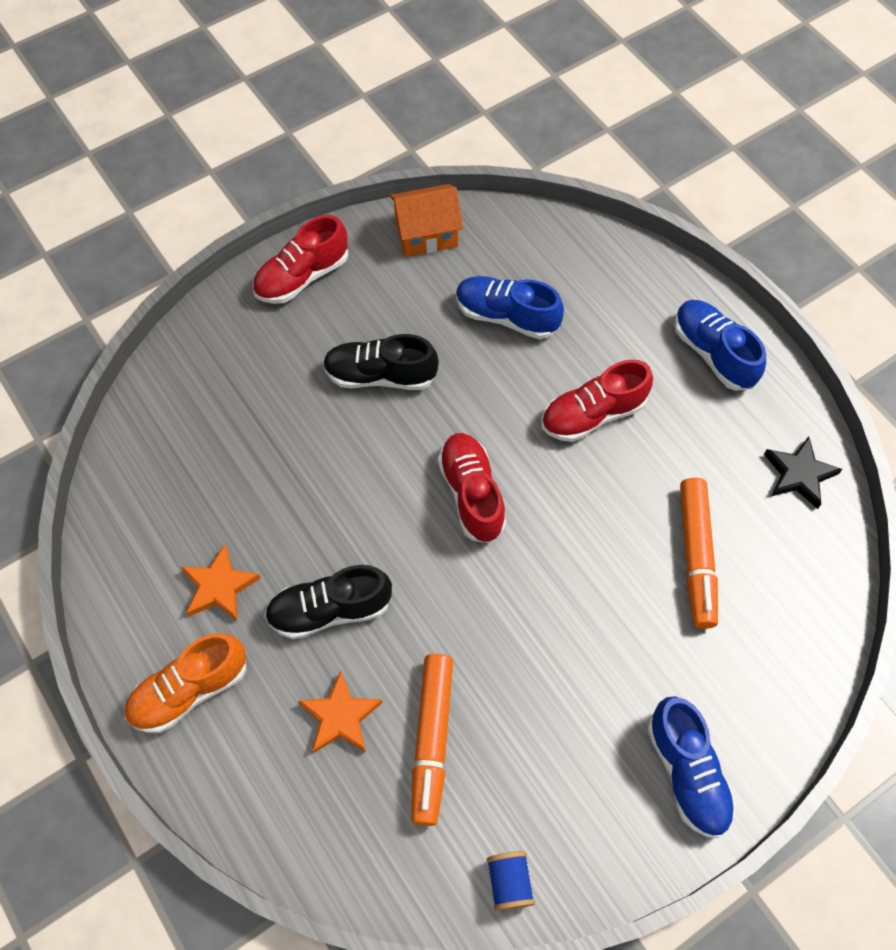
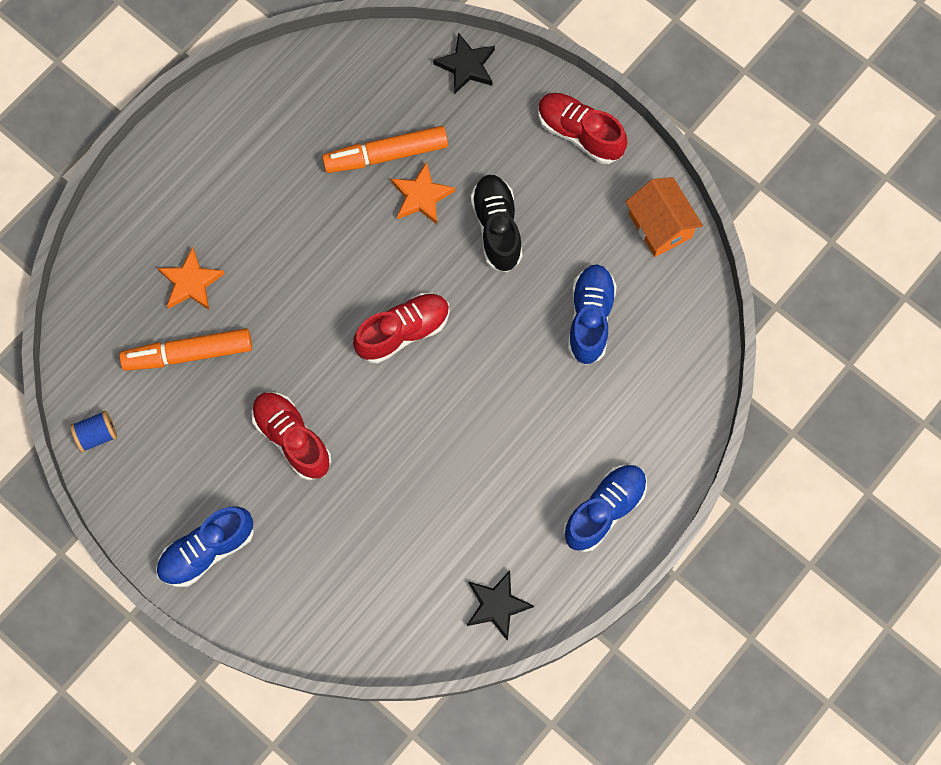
camera: 75 degrees right, 10 degrees up
orange shoe [124,633,246,733] -> none
orange star [181,544,261,621] -> orange star moved to [391,162,455,224]
black shoe [264,565,392,639] -> none
red shoe [541,359,653,442] -> red shoe moved to [251,392,331,480]
orange marker [680,478,718,629] -> orange marker moved to [322,126,448,173]
none -> black star [433,33,495,94]

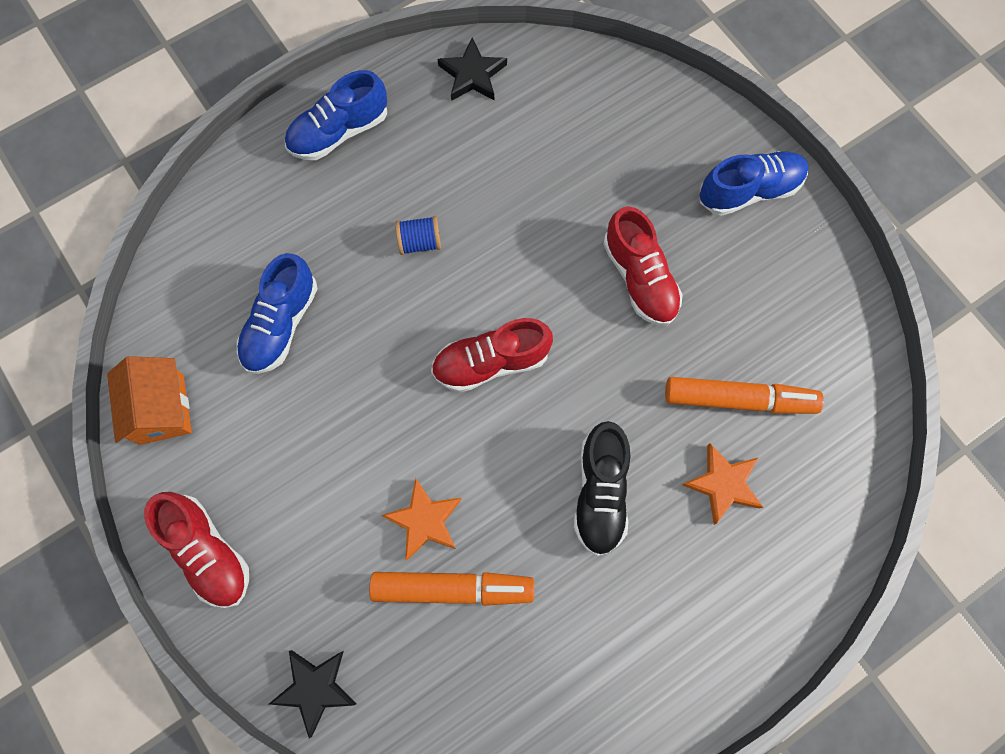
camera: 165 degrees left, 0 degrees up
blue spool [70,411,117,453] -> blue spool moved to [395,216,441,255]
black shoe [471,175,522,272] -> black shoe moved to [574,421,630,556]

